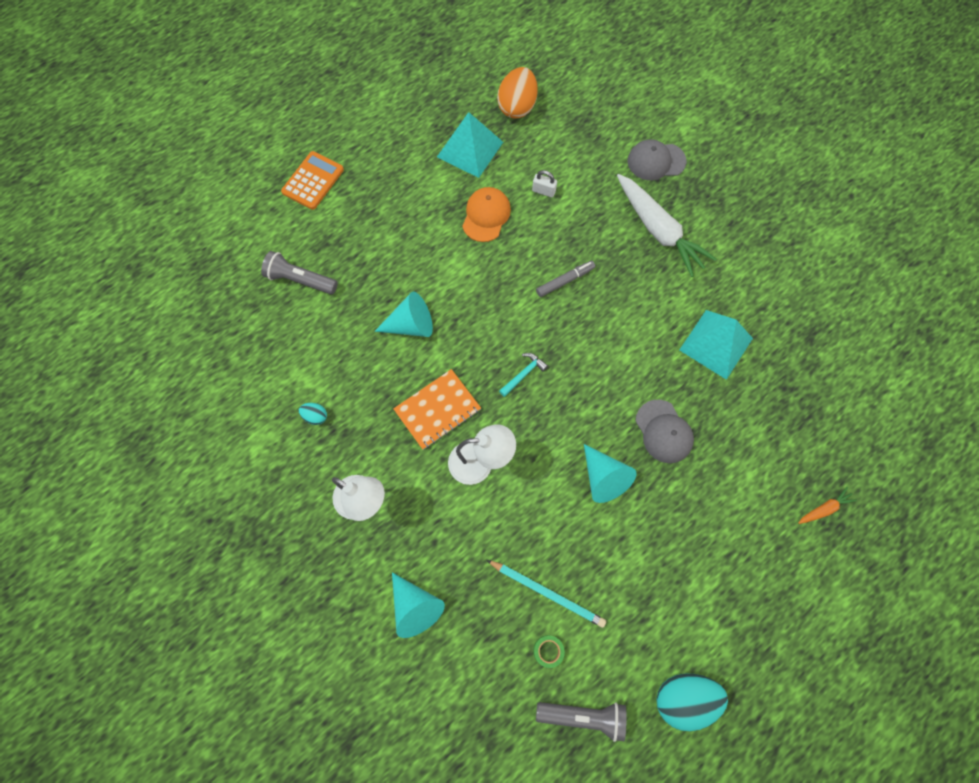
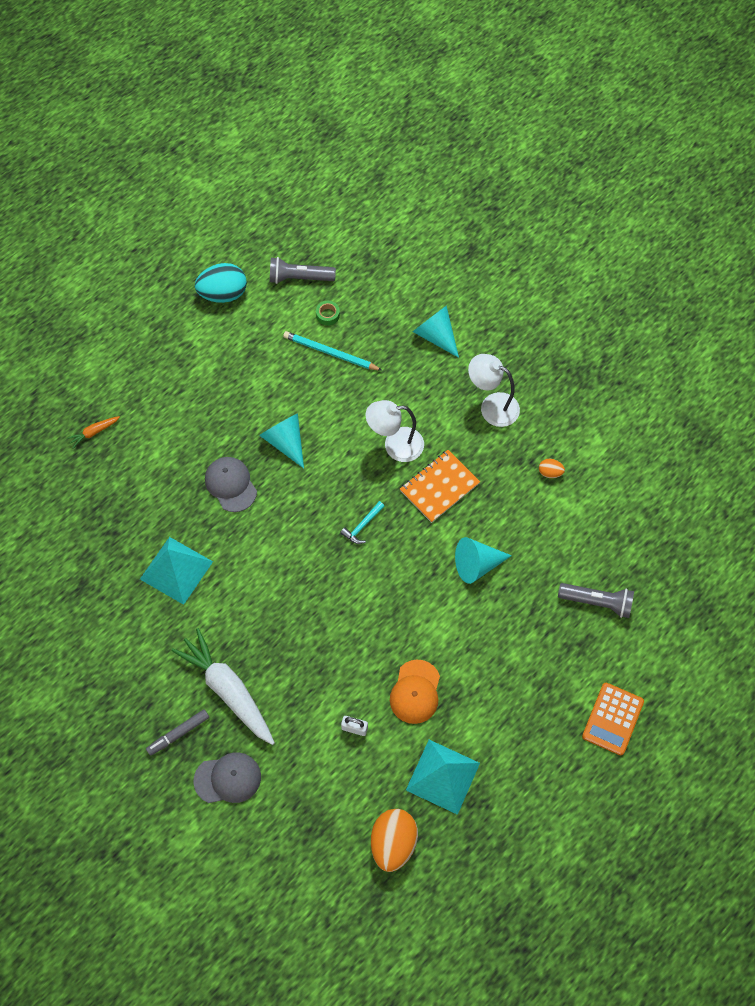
camera: 175 degrees right, 5 degrees down
turquoise egg [299,403,327,425] -> orange egg [539,459,565,478]
grey marker [536,261,595,297] -> grey marker moved to [146,709,209,756]

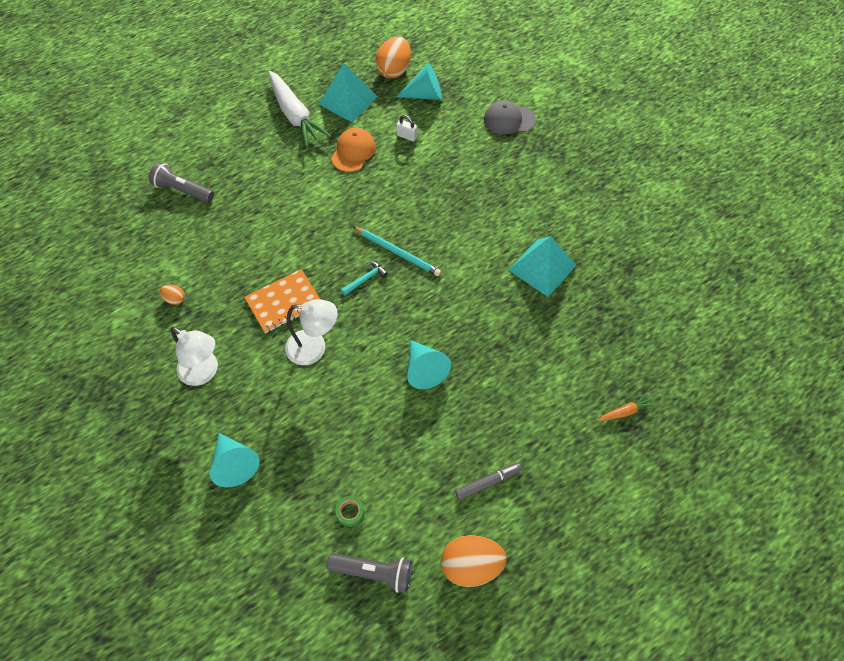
camera: 170 degrees left, 5 degrees down
grey marker [146,709,209,756] -> grey marker moved to [455,463,522,500]
white carrot [171,628,275,745] -> white carrot moved to [268,71,331,148]
turquoise egg [195,263,247,303] -> orange egg [441,535,507,587]
grey cap [205,457,257,512] -> none
turquoise pencil [283,331,383,371] -> turquoise pencil moved to [352,226,441,276]
turquoise cone [455,537,512,584] -> turquoise cone moved to [396,63,442,100]
orange calculator [582,683,644,756] -> none

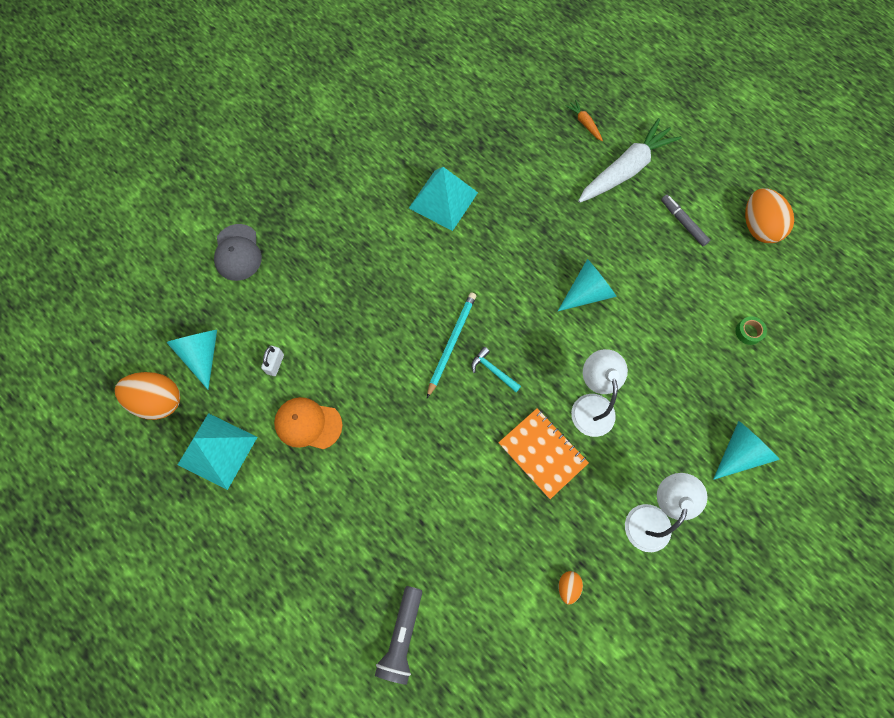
camera: 100 degrees left, 10 degrees up
white carrot [268,71,331,148] -> white carrot moved to [578,118,682,203]
grey flashlight [327,553,412,593] -> none

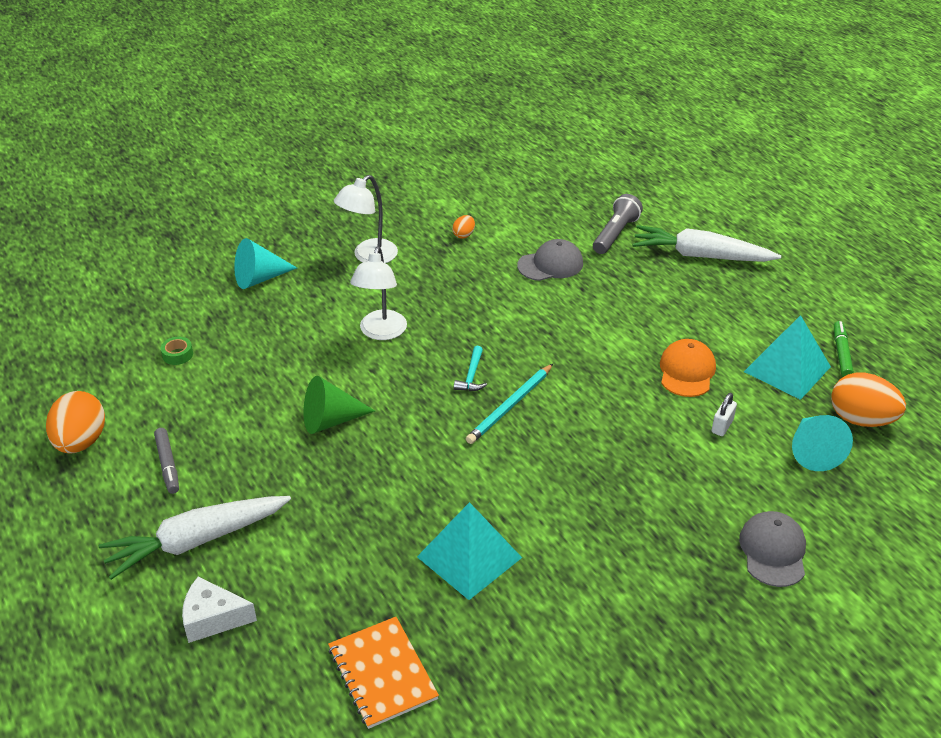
camera: 165 degrees left, 30 degrees down
orange cap [274,397,342,449] -> orange cap turned 105 degrees counterclockwise [660,339,716,397]
turquoise hammer [471,347,521,392] -> turquoise hammer turned 45 degrees clockwise [454,346,487,391]
orange notebook [498,408,589,499] -> orange notebook moved to [328,617,439,729]
turquoise cone [558,259,617,311] -> green cone [303,376,375,434]
orange carrot [565,100,603,141] -> white cheese [182,577,257,643]
none -> grey cap [517,239,583,281]
none -> white carrot [632,225,781,262]
none -> green marker [834,321,854,377]

